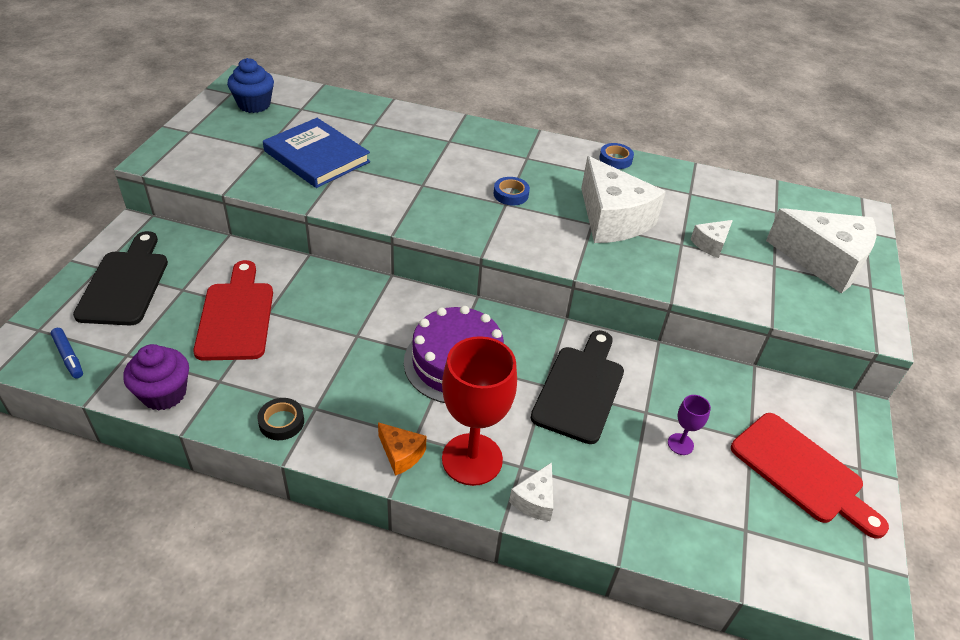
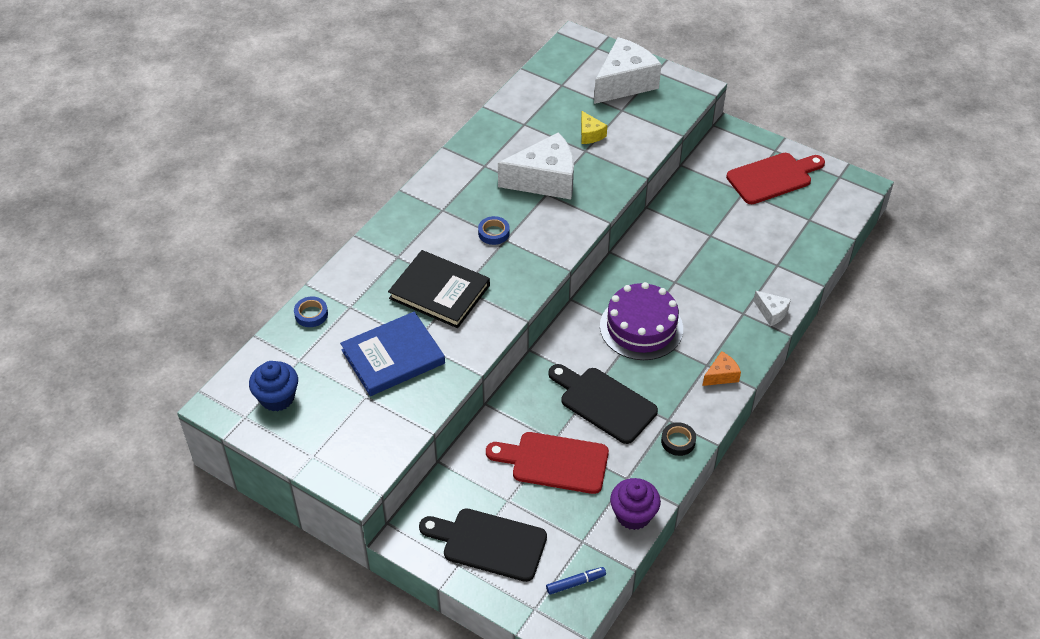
camera: 70 degrees left, 5 degrees up
red goblet [442,336,517,486] -> none
black cutting board [531,330,624,444] -> black cutting board moved to [549,364,658,444]
blue tape [599,143,634,169] -> blue tape moved to [294,296,328,327]
purple goblet [668,395,711,455] -> none
white cheese [690,220,733,258] -> yellow cheese [581,111,607,144]
none -> black book [388,250,490,328]

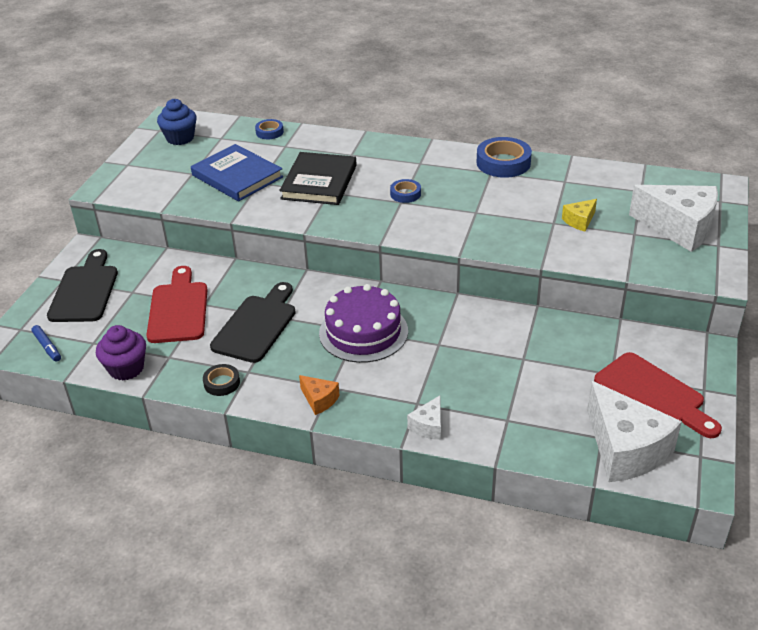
camera: 75 degrees right, 10 degrees down
white cheese [498,132,574,200] -> white cheese moved to [587,381,682,482]
none -> blue tape [476,137,532,178]

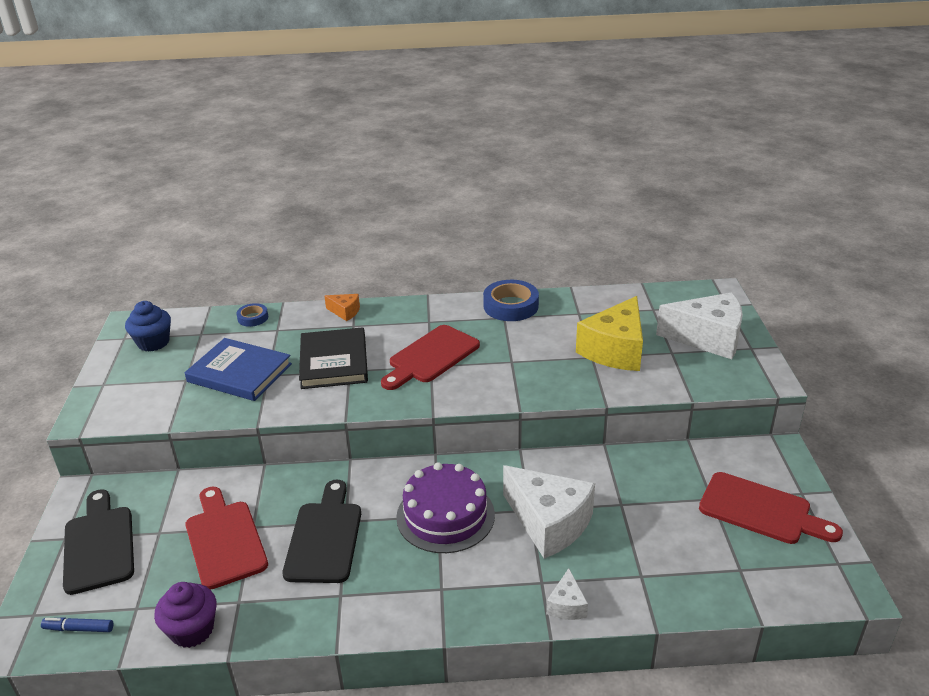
camera: 20 degrees left, 5 degrees down
blue marker [31,325,61,362] -> blue marker turned 150 degrees clockwise [41,617,114,632]
black tape [203,364,240,396] -> none
orange cheese [299,375,340,415] -> orange cheese moved to [324,294,360,321]
blue tape [390,179,421,203] -> red cutting board [381,325,480,390]
yellow cheese [562,199,597,232] -> yellow cheese [576,296,643,371], size x2.18
white cheese [587,381,682,482] -> white cheese moved to [503,465,595,559]

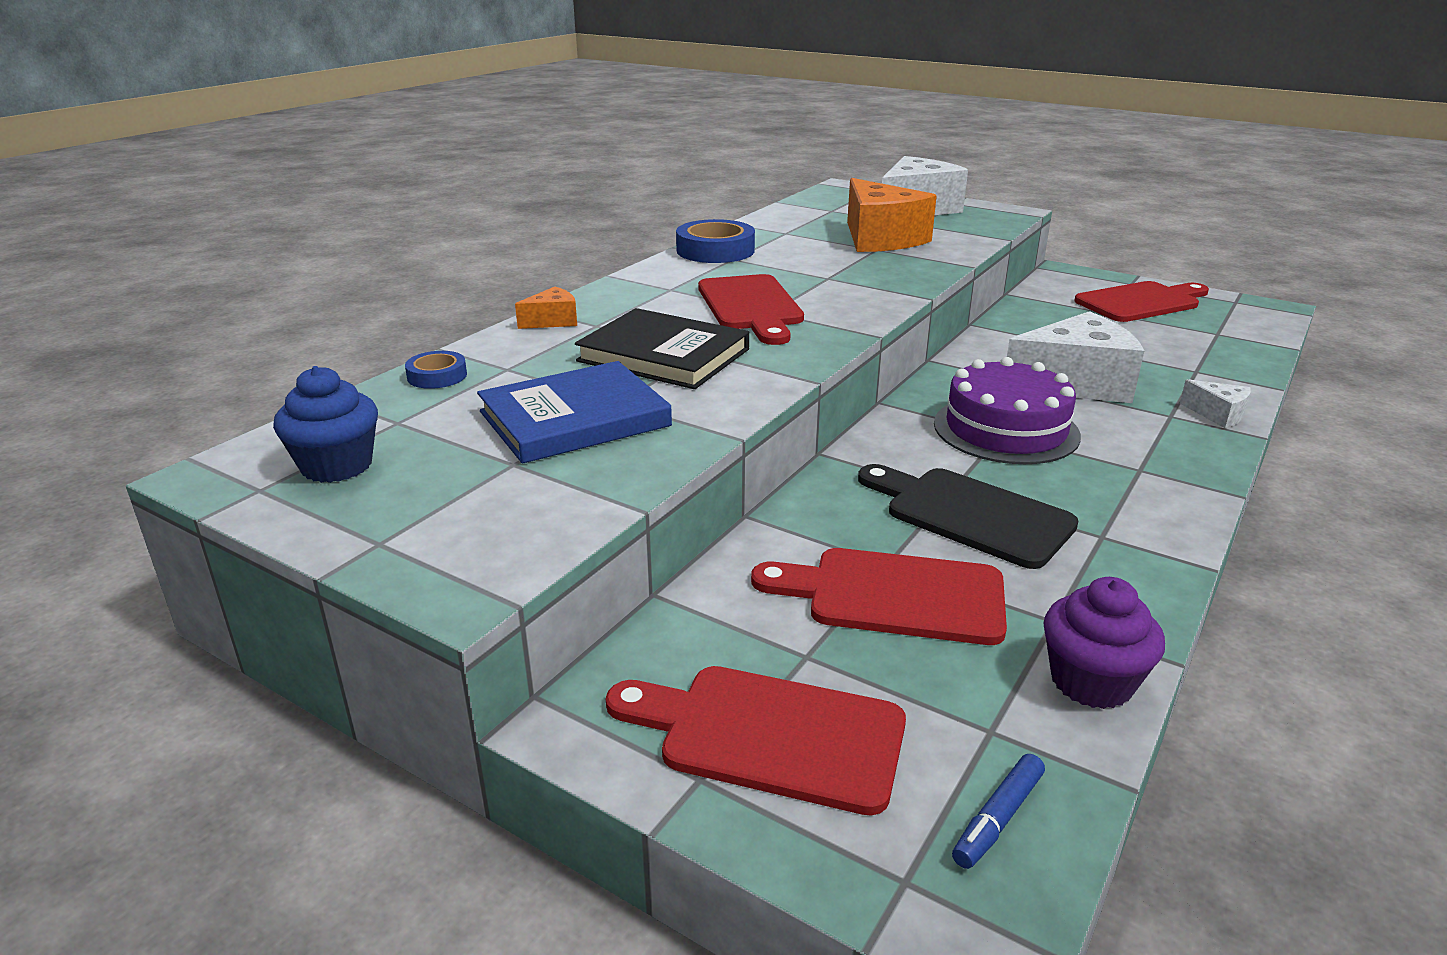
camera: 55 degrees left, 5 degrees down
black cutting board [63,489,134,595] -> red cutting board [606,666,906,816]
yellow cheese [576,296,643,371] -> orange cheese [847,178,937,252]

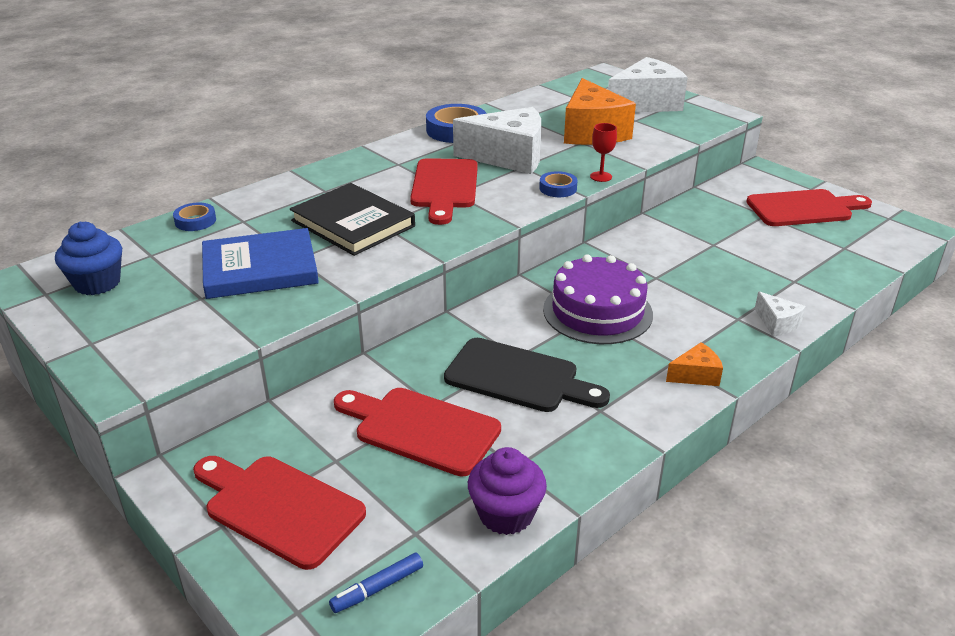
camera: 15 degrees right, 5 degrees up
orange cheese [515,287,577,329] -> orange cheese moved to [666,342,723,386]
black cutting board [858,464,1078,569] -> black cutting board turned 150 degrees clockwise [444,338,610,412]
white cheese [1007,311,1144,403] -> white cheese moved to [453,107,541,174]
none -> blue tape [539,171,578,197]
none -> red goblet [590,123,617,182]

